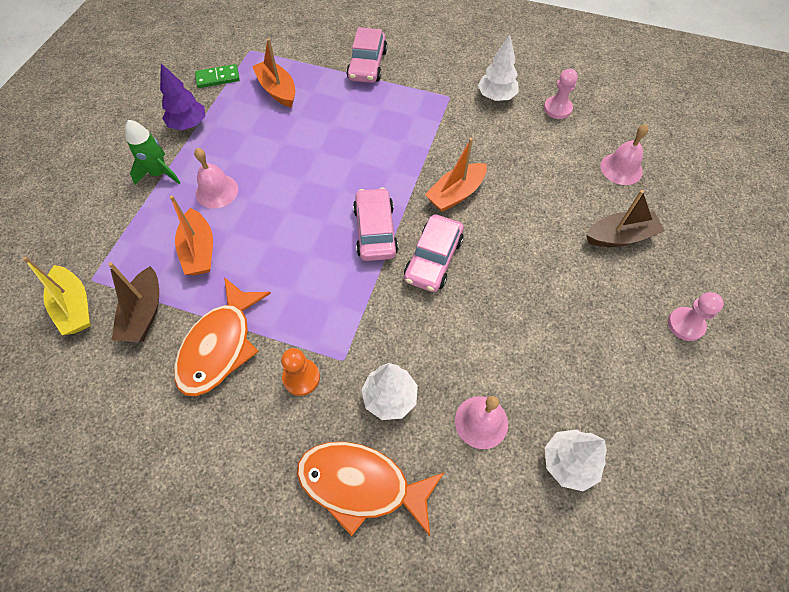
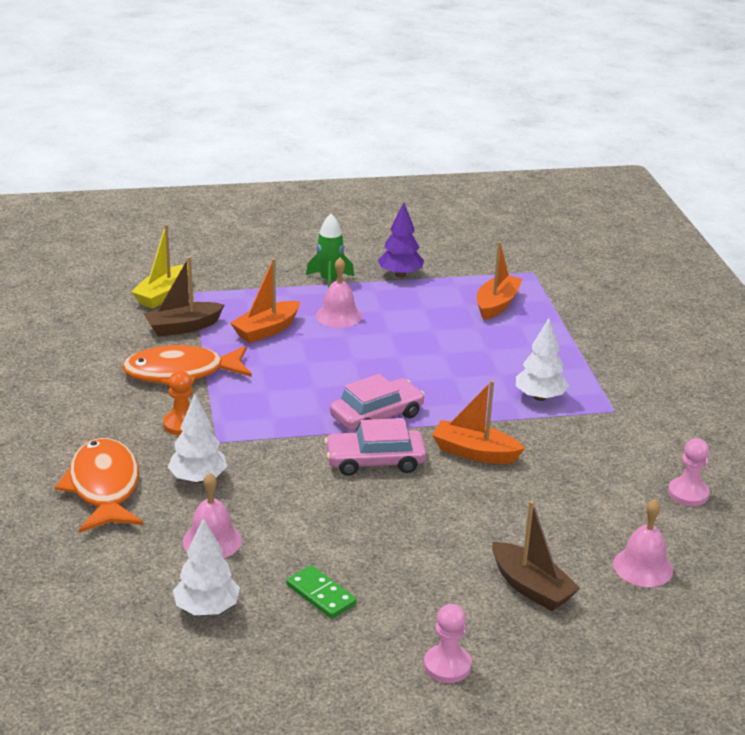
camera: 60 degrees right, 30 degrees down
green domino [195,64,240,88] -> green domino moved to [286,565,357,619]
pink car [347,27,387,83] -> none
white tree [478,34,519,101] -> white tree moved to [516,318,569,401]

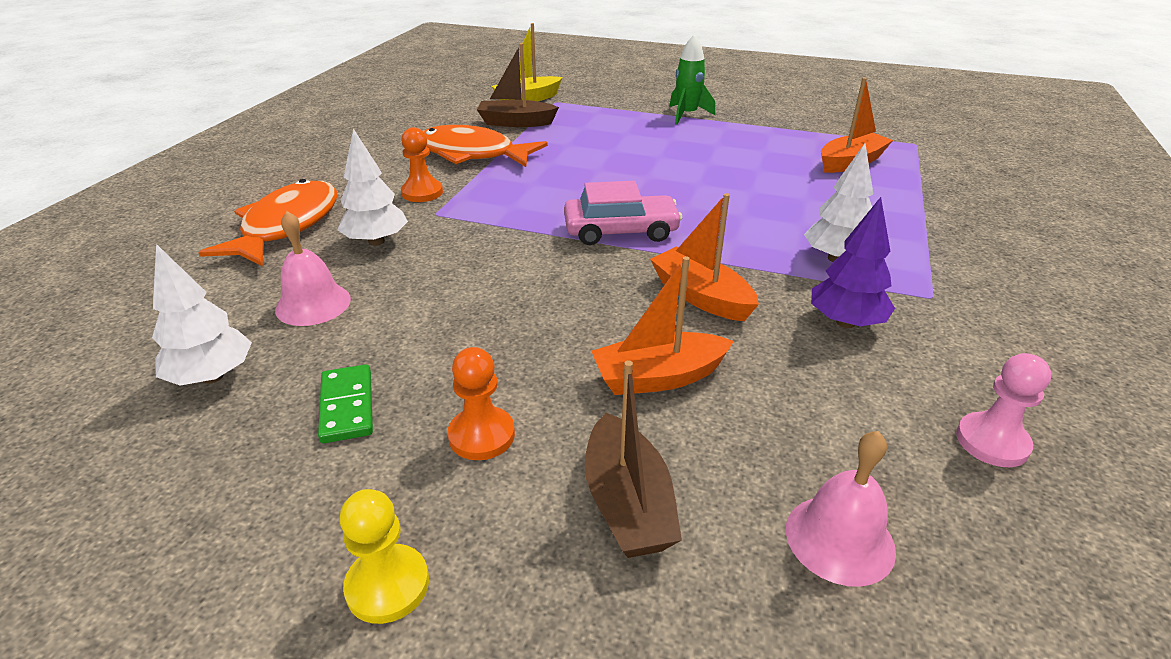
camera: 30 degrees right, 5 degrees up
orange boat [230,258,300,343] -> orange boat moved to [591,256,734,395]
pink bell [316,258,362,328] -> none
pink car [324,418,427,476] -> none
purple tree [378,203,424,278] -> purple tree moved to [811,197,895,328]
pink pawn [424,604,472,683] -> yellow pawn [340,489,429,624]
none -> orange pawn [448,347,515,460]

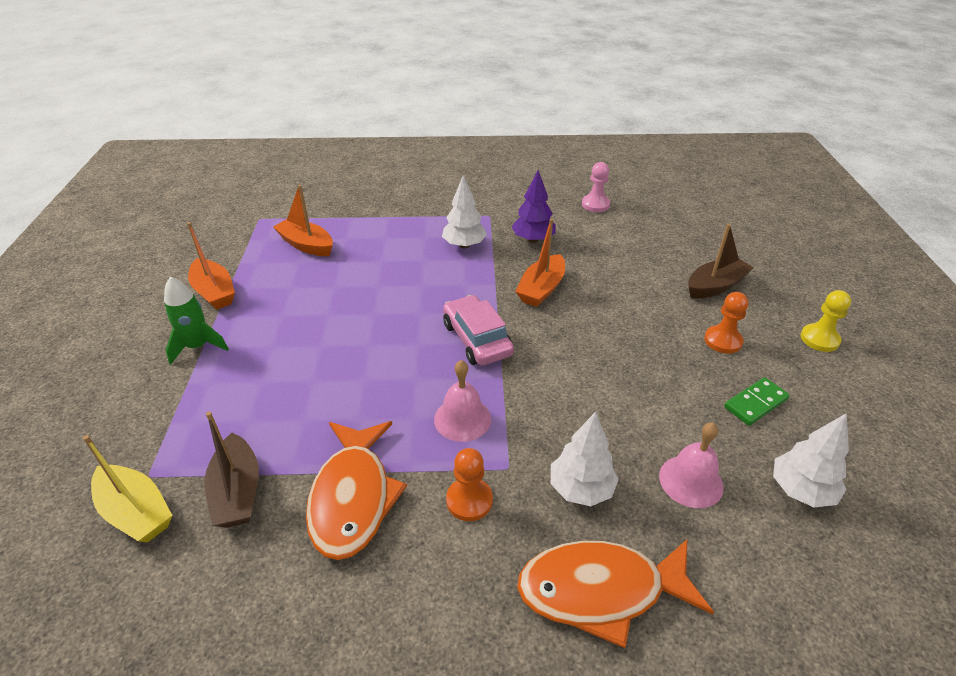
camera: 110 degrees left, 5 degrees up
orange boat [591,256,734,395] -> orange boat moved to [187,222,235,310]
pink bell [786,431,896,587] -> pink bell moved to [434,360,491,442]

